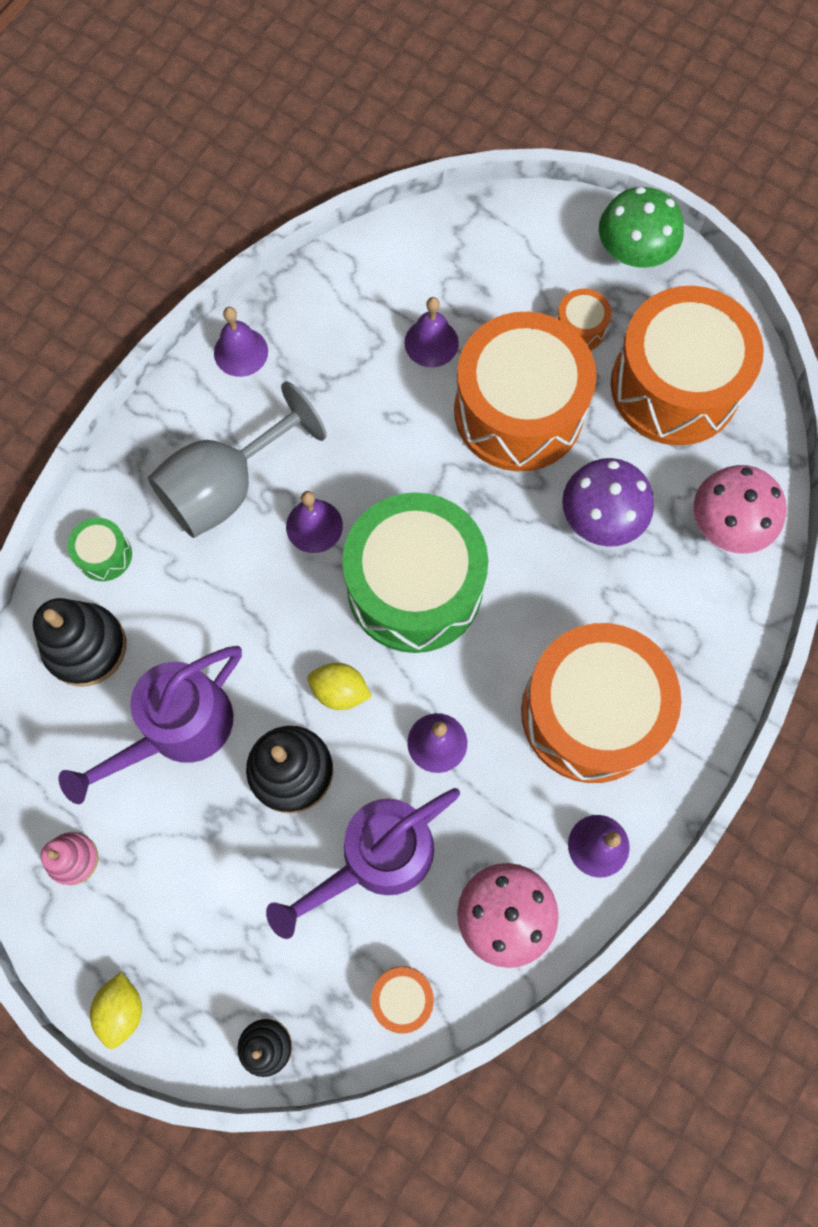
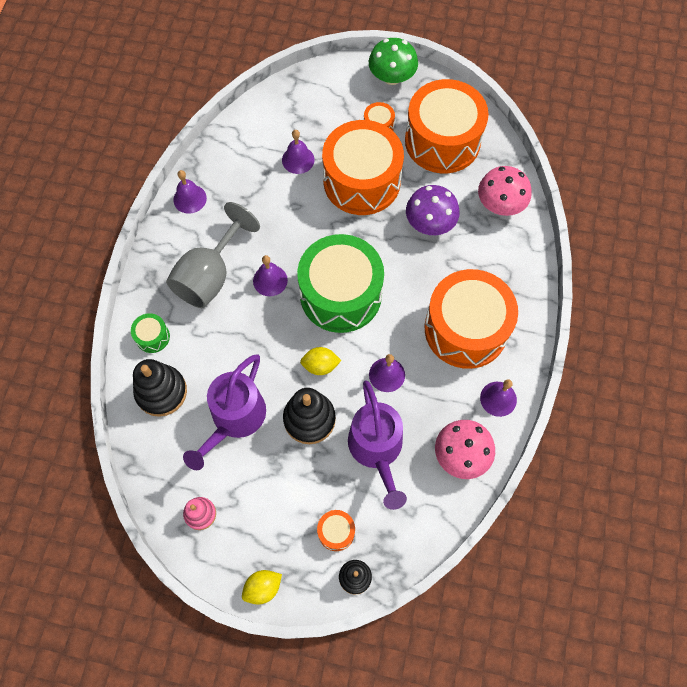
camera: 20 degrees left, 5 degrees down
yellow lemon [90,972,142,1049] -> yellow lemon turned 75 degrees clockwise [242,570,282,605]
purple watering can [266,788,460,939] -> purple watering can turned 45 degrees counterclockwise [348,380,407,510]
orange drum [371,966,434,1034] -> orange drum moved to [317,510,355,551]

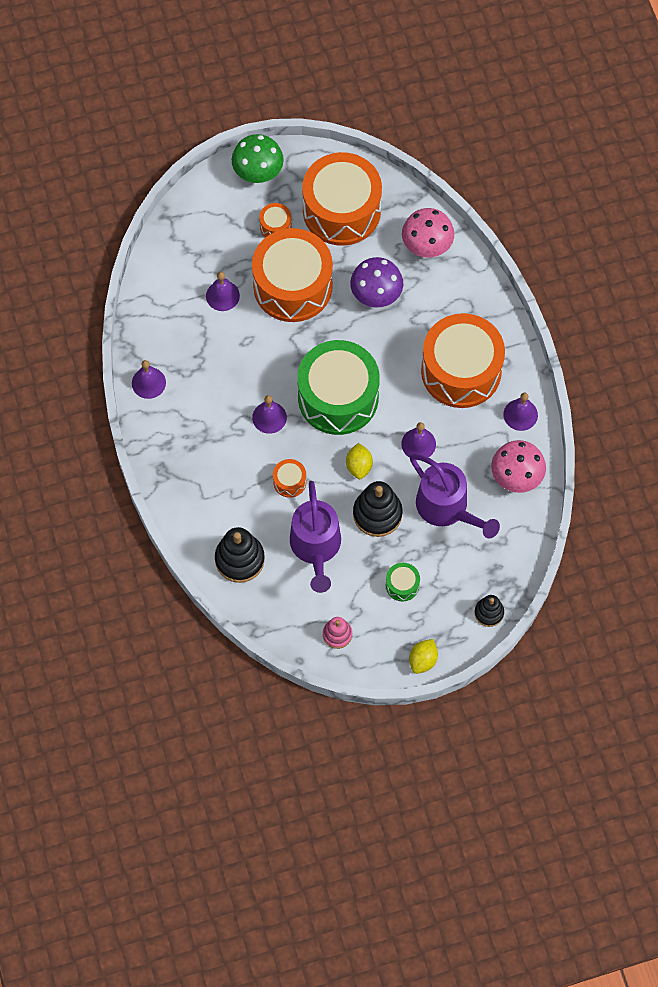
camera: 30 degrees left, 0 degrees up
green drum [131,313,170,353] -> green drum moved to [386,563,420,601]
grey goblet [166,202,260,308] -> none
yellow lemon [300,347,342,375] -> yellow lemon turned 60 degrees counterclockwise [346,443,373,479]
orange drum [317,510,355,551] -> orange drum moved to [273,459,307,498]

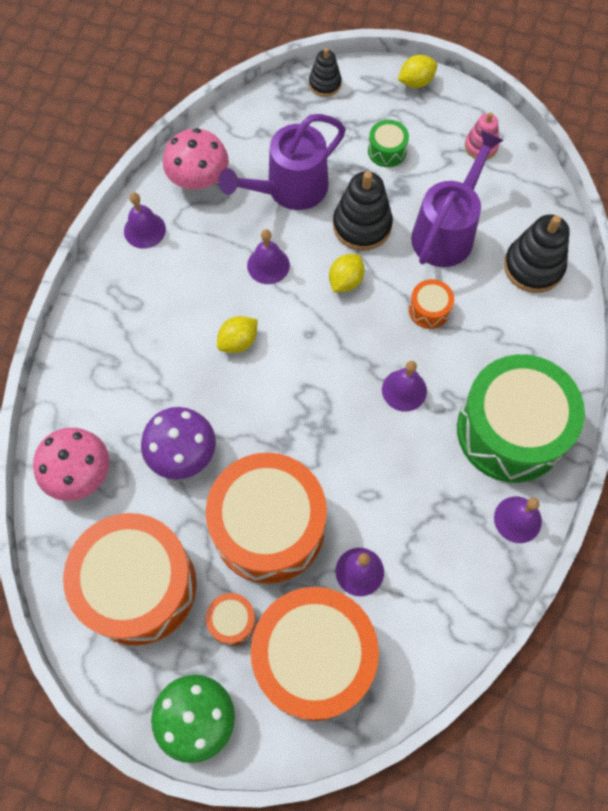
camera: 145 degrees left, 0 degrees up
green drum [297,340,380,435] -> green drum moved to [457,354,585,483]
purple watering can [410,454,500,538] -> purple watering can turned 120 degrees counterclockwise [219,114,346,210]
orange drum [421,313,505,408] -> orange drum moved to [251,587,379,721]
none -> yellow lemon [217,316,258,353]

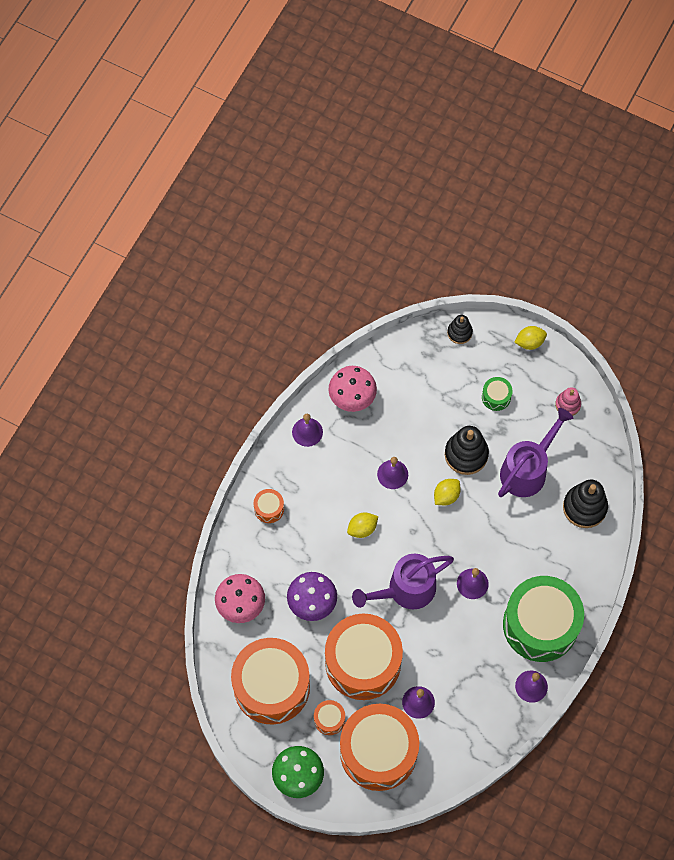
camera: 10 degrees right, 0 degrees up
purple watering can [219,114,346,210] -> purple watering can moved to [352,554,454,610]
orange drum [409,279,454,329] -> orange drum moved to [254,489,284,523]

